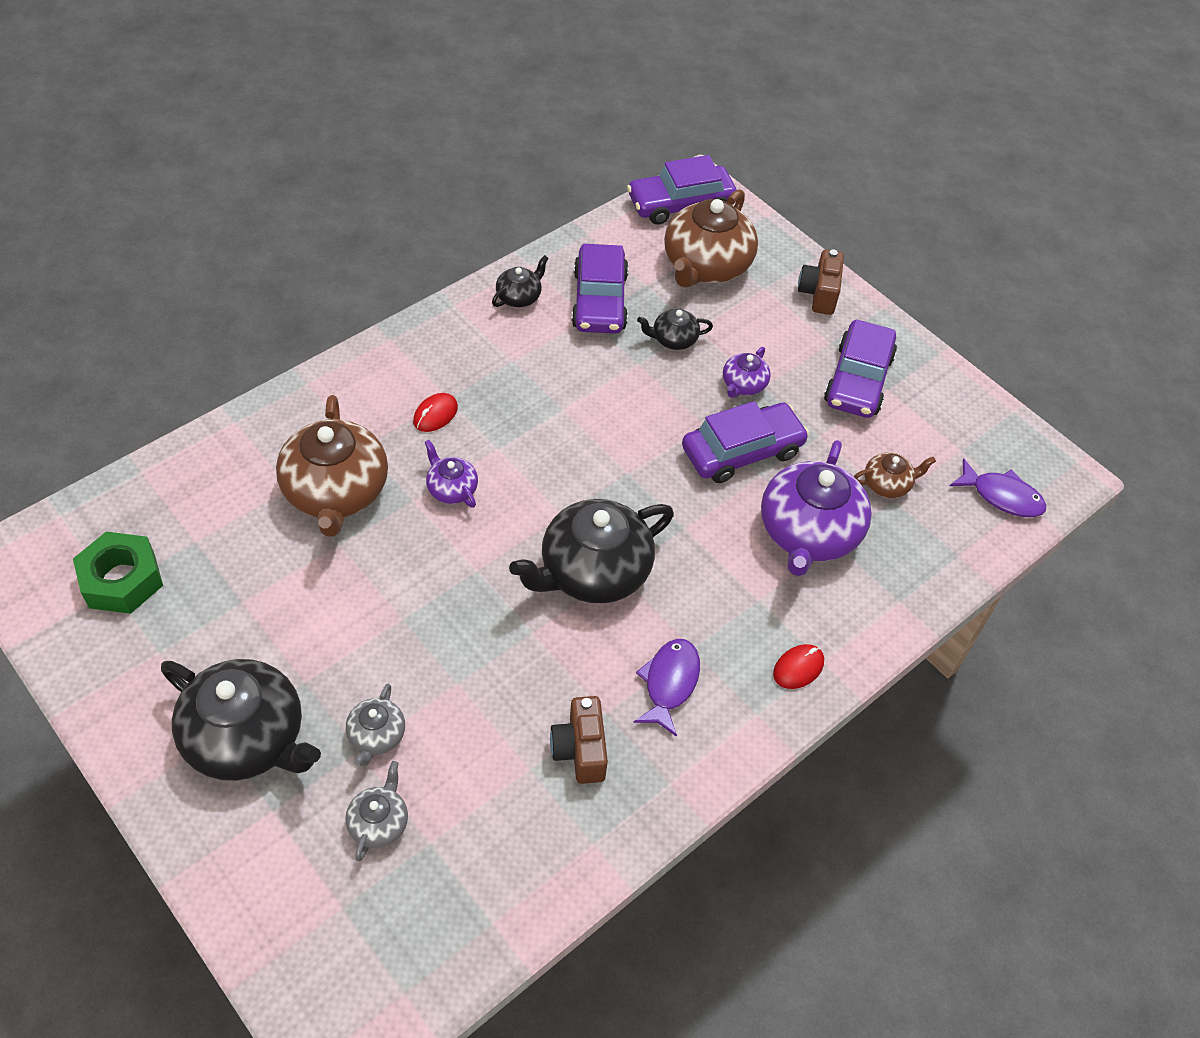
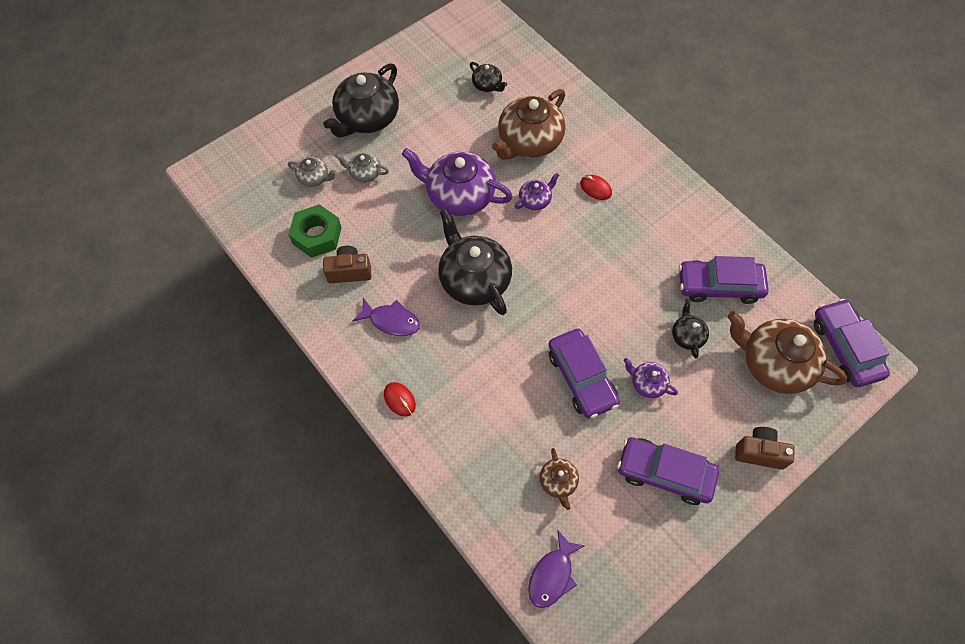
camera: 95 degrees right, 10 degrees up
green nut [73,531,163,614] -> green nut moved to [288,204,342,258]
brown teapot [276,395,388,537] -> brown teapot turned 45 degrees counterclockwise [492,89,565,160]
black teapot [492,255,548,307] -> black teapot moved to [470,62,507,92]
purple teapot [761,440,872,576] -> purple teapot moved to [402,148,513,216]

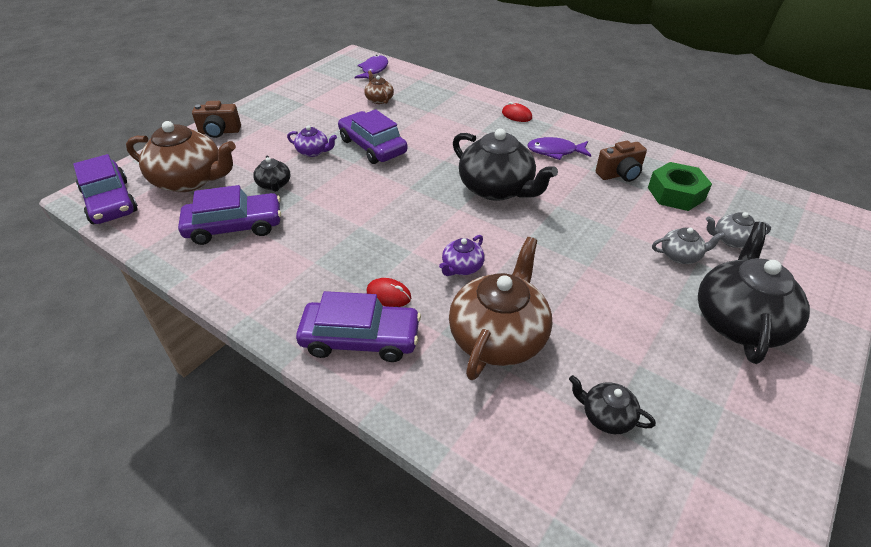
camera: 165 degrees right, 20 degrees down
purple teapot [402,148,513,216] -> none
purple car [617,437,719,505] -> purple car moved to [296,291,421,362]

